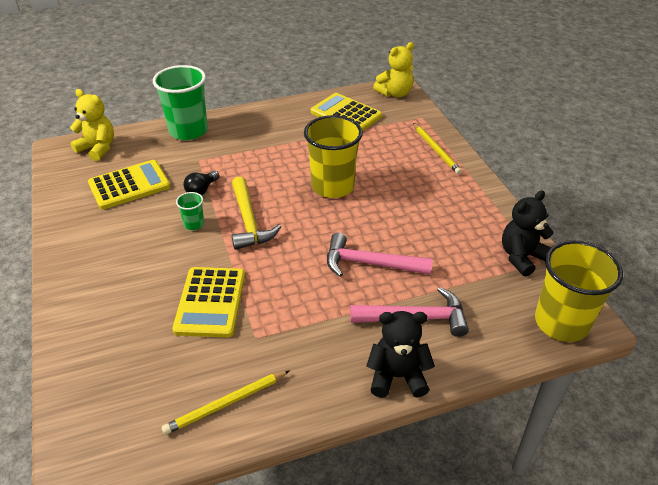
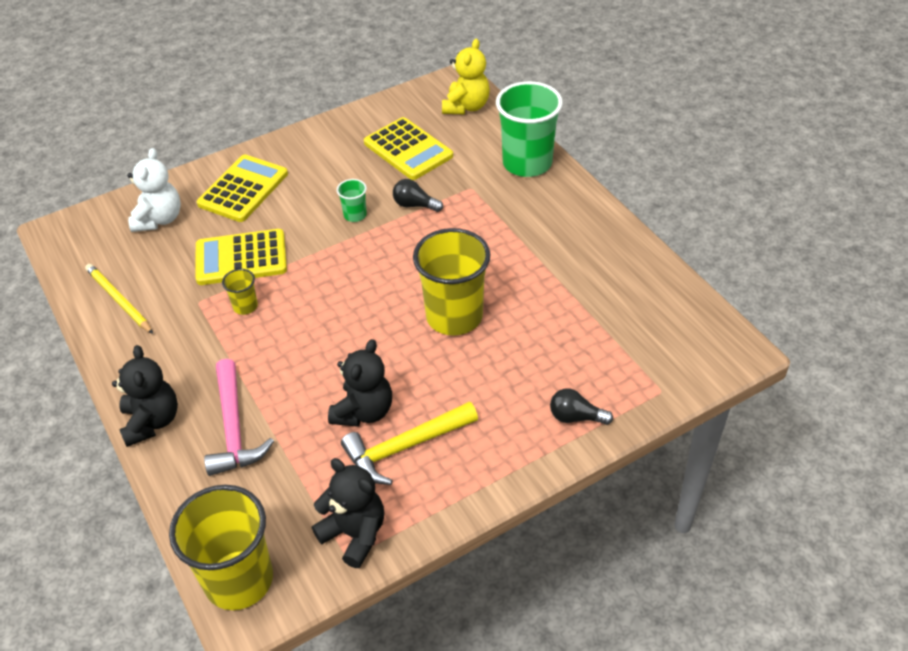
camera: 80 degrees right, 5 degrees up
yellow hammer [232,176,281,250] -> yellow hammer moved to [341,402,478,485]
yellow calculator [311,93,382,131] -> yellow calculator moved to [197,154,288,222]
pink hammer [327,233,432,277] -> none
yellow teddy bear [373,42,414,97] -> none
yellow pencil [413,123,462,174] -> black light bulb [550,388,613,425]
none -> white teddy bear [127,148,181,232]
none -> yellow cup [222,269,258,315]
none -> black teddy bear [328,339,392,427]

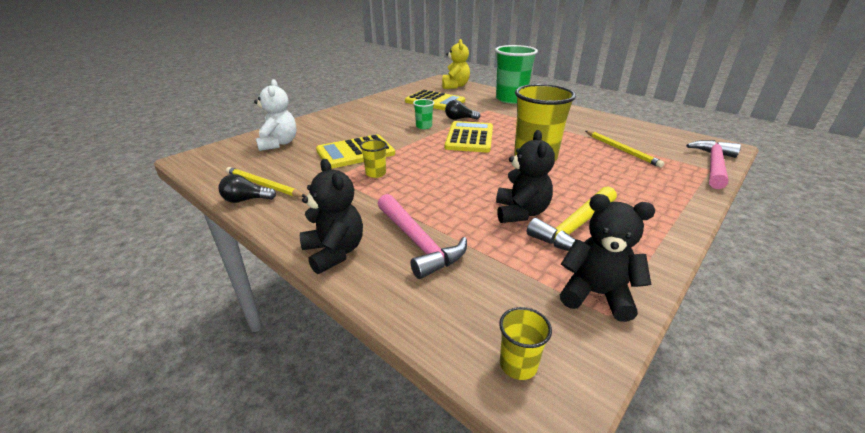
camera: 20 degrees left, 15 degrees down
yellow cup [169,485,273,610] -> yellow cup [499,307,552,380], size x0.45
yellow calculator [197,154,288,222] -> yellow calculator moved to [445,121,493,153]
black light bulb [550,388,613,425] -> black light bulb moved to [218,174,276,203]
none -> yellow pencil [586,131,664,167]
none -> pink hammer [686,140,741,189]

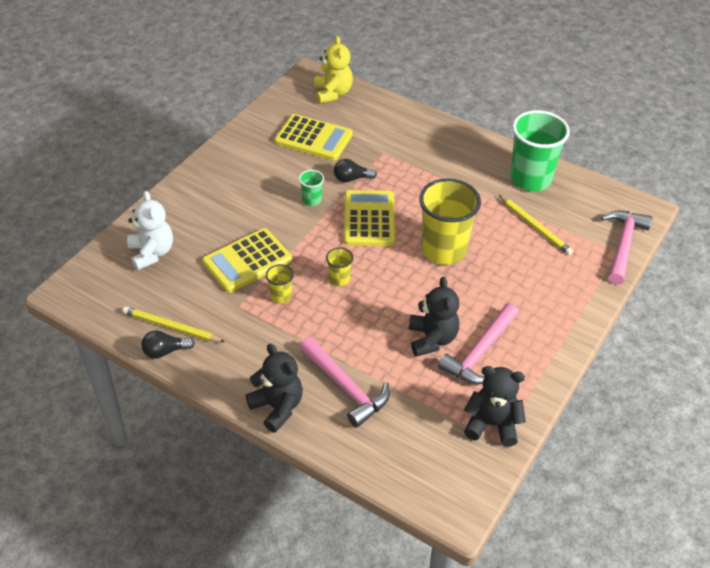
camera: 10 degrees left, 15 degrees up
green cup [495,45,538,103] -> green cup moved to [510,110,570,191]
yellow cup [499,307,552,380] -> yellow cup moved to [326,247,353,286]
yellow hammer [527,186,617,251] -> pink hammer [438,303,519,385]

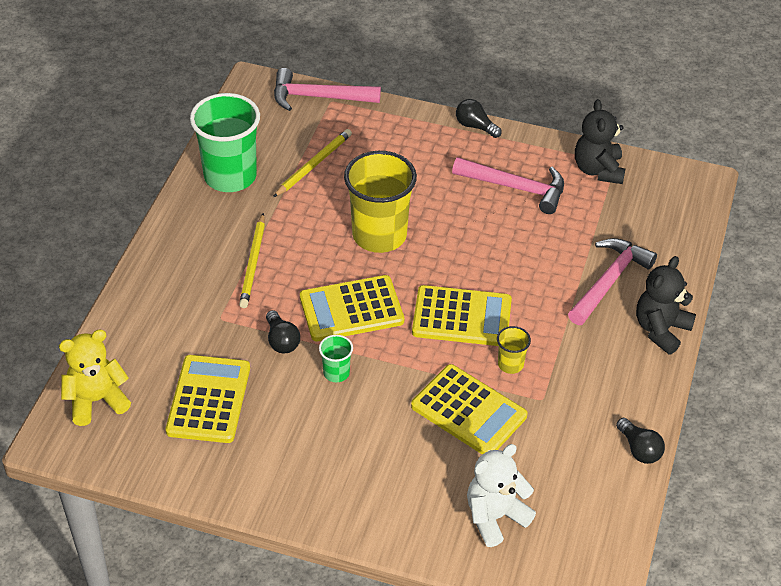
camera: 105 degrees left, 0 degrees up
yellow pencil [122,306,225,342] -> yellow pencil moved to [239,213,265,308]
yellow cup [326,247,353,286] -> yellow calculator [412,285,512,346]
black teddy bear [409,277,459,357] -> none
none -> black light bulb [456,99,502,138]

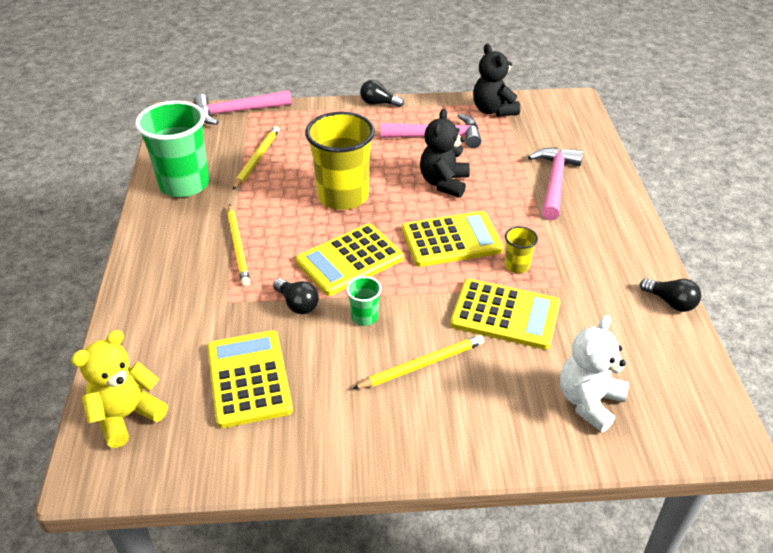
camera: 20 degrees left, 5 degrees down
black teddy bear [636,256,696,354] -> black teddy bear moved to [420,108,470,198]
none -> yellow pencil [353,335,484,389]

